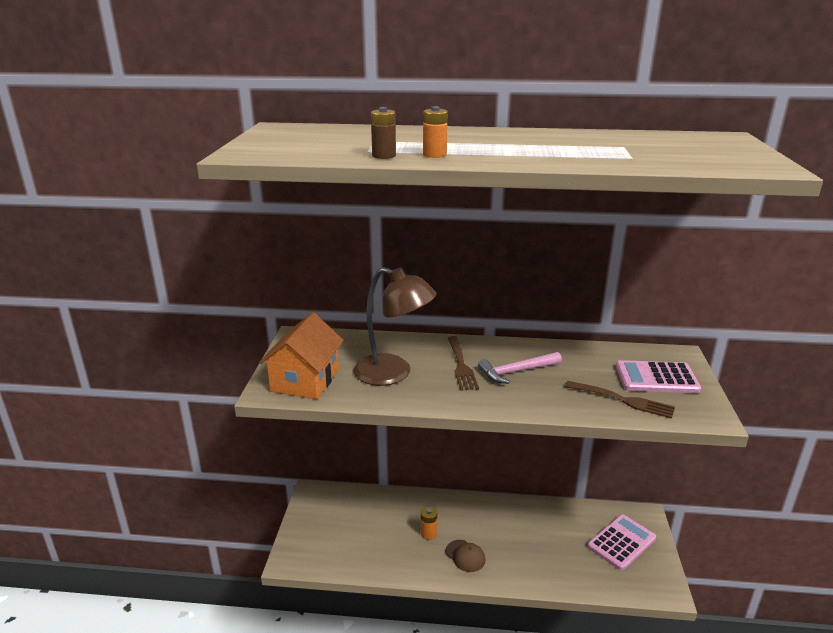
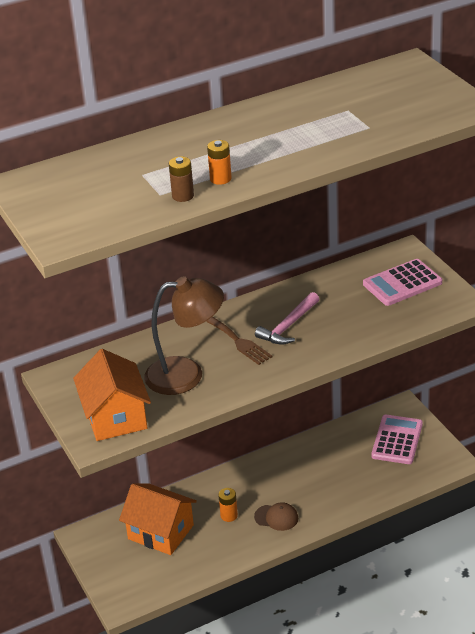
camera: 30 degrees left, 10 degrees up
brown fork [565,381,675,419] -> none
none -> orange house [119,484,197,555]

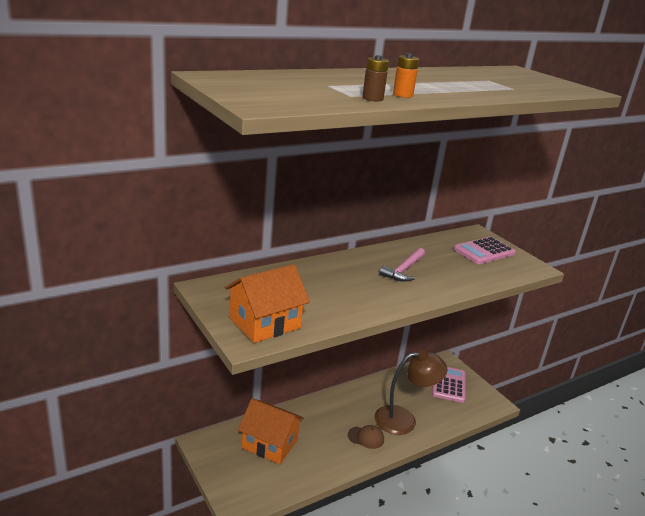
camera: 10 degrees left, 10 degrees down
orange house [73,349,151,441] -> orange house turned 75 degrees clockwise [225,264,310,343]
brown lamp [144,276,224,395] -> brown lamp moved to [375,349,447,435]
brown fork [206,316,273,365] -> none
orange battery [218,488,238,522] -> none

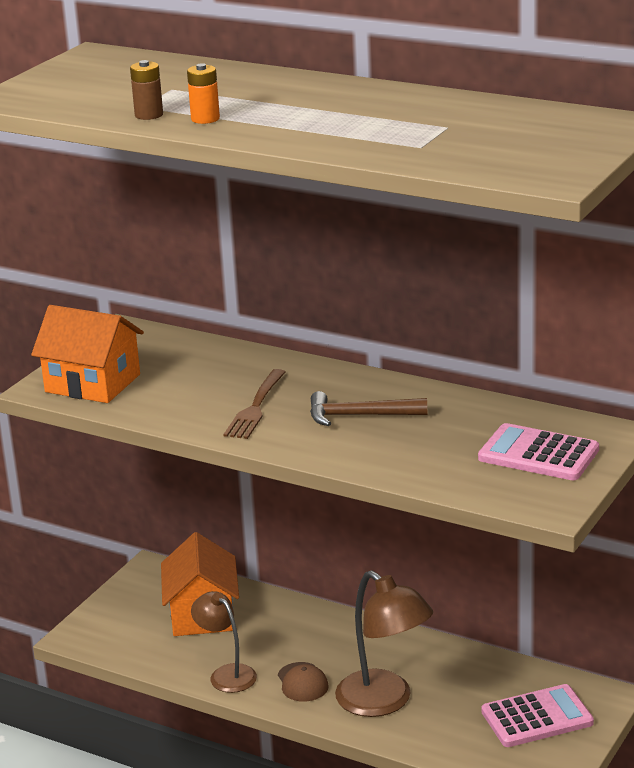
camera: 65 degrees right, 0 degrees up
pink hammer [379,248,425,281] -> brown hammer [310,391,427,426]
none -> brown lamp [191,591,257,693]
none -> brown fork [223,369,286,439]

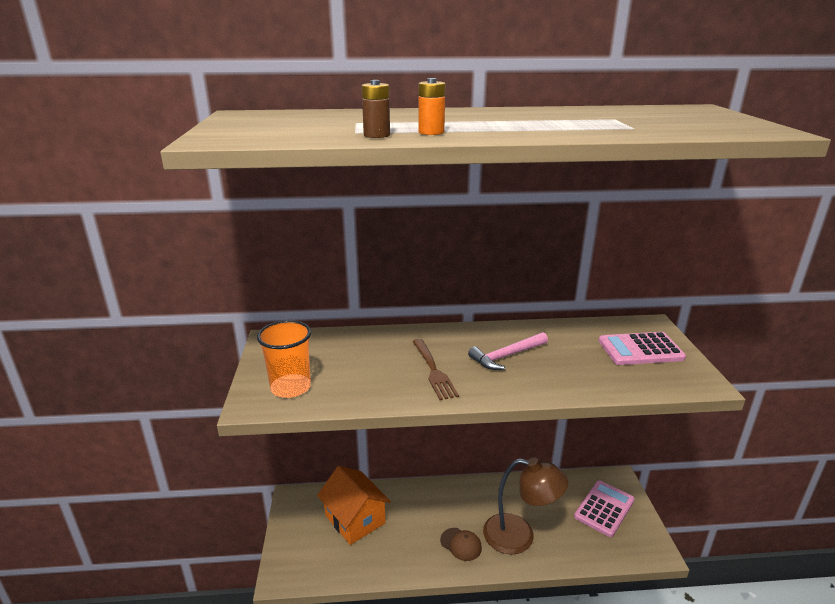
camera: 35 degrees left, 0 degrees up
orange house [31,305,144,403] -> orange cup [257,320,311,398]
brown lamp [191,591,257,693] -> none
brown hammer [310,391,427,426] -> pink hammer [468,332,548,370]

